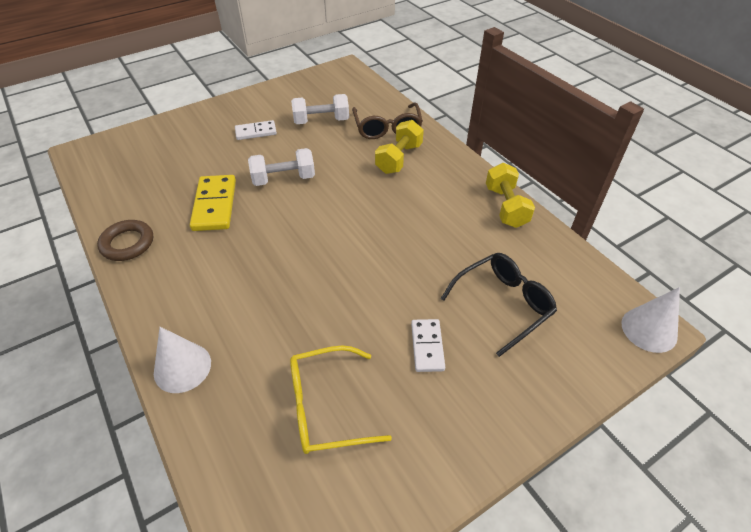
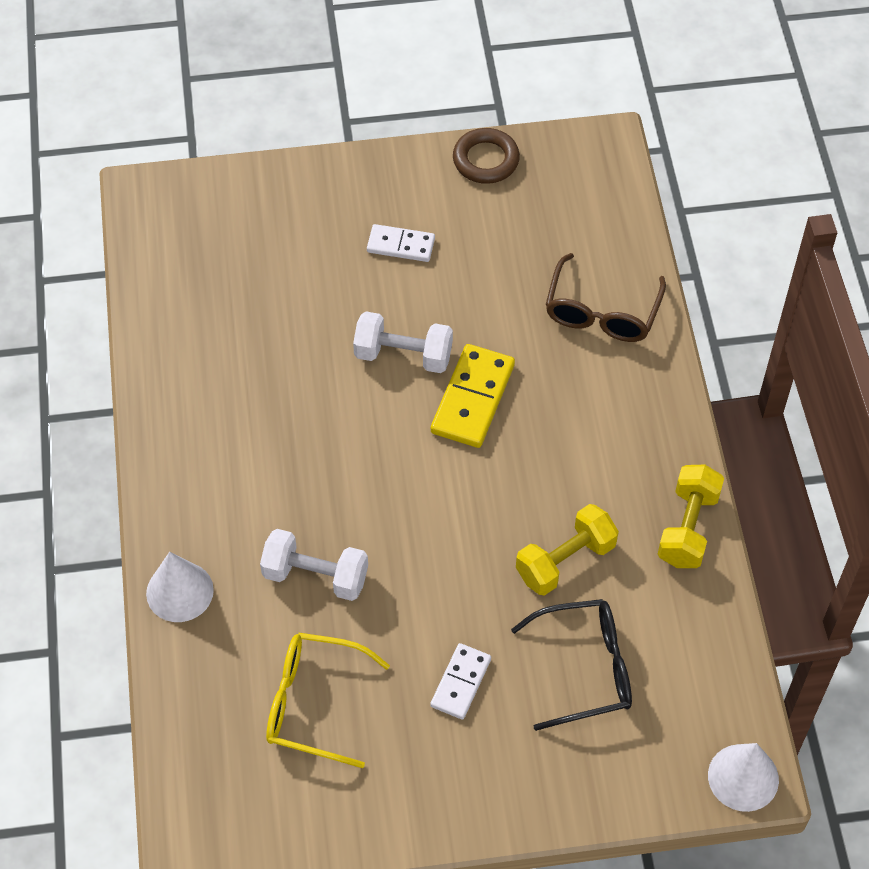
camera: 25 degrees right, 10 degrees up
brown ring [97,220,153,261] -> brown ring moved to [453,128,520,184]
yellow domino [190,175,236,231] -> yellow domino moved to [431,344,515,448]
white dumbbell [291,94,349,124] -> white dumbbell moved to [260,529,368,601]
yellow dumbbell [375,120,424,174] -> yellow dumbbell moved to [516,504,619,596]

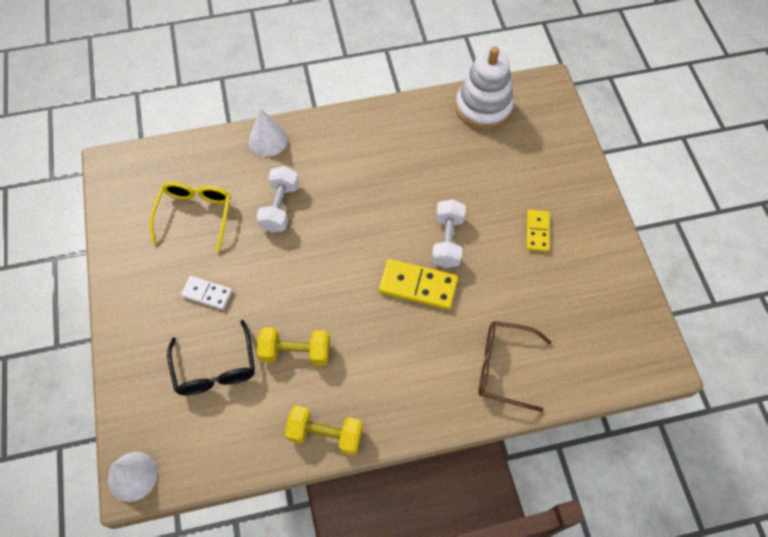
camera: 85 degrees right, 5 degrees up
white domino [367,224,435,262] -> yellow domino [526,210,550,252]
brown ring [453,128,520,184] -> none
yellow dumbbell [516,504,619,596] -> yellow dumbbell turned 45 degrees counterclockwise [257,327,330,366]
none -> white stacking toy [455,46,514,130]

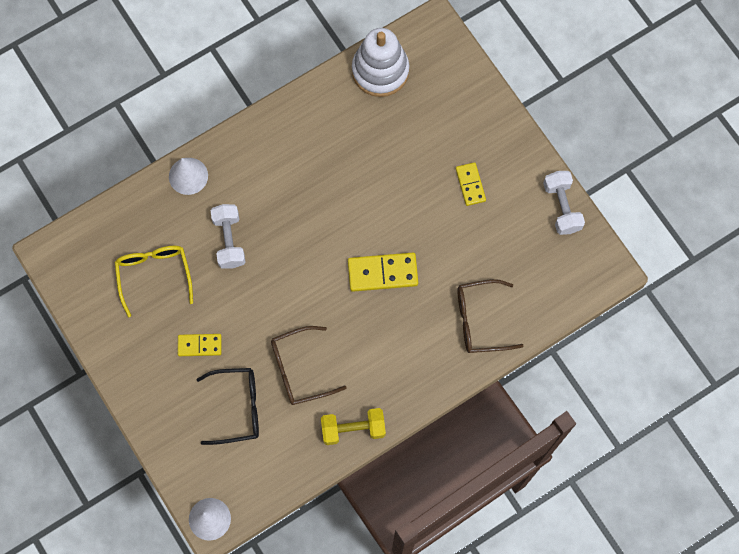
camera: 20 degrees left, 10 degrees up
black glasses [167,320,255,395] -> black glasses turned 60 degrees counterclockwise [196,368,259,445]
white domino [181,276,232,310] -> yellow domino [178,334,221,356]
yellow dumbbell [257,327,330,366] -> brown glasses [271,326,347,405]
white dumbbell [432,199,466,268] -> white dumbbell moved to [543,171,585,235]

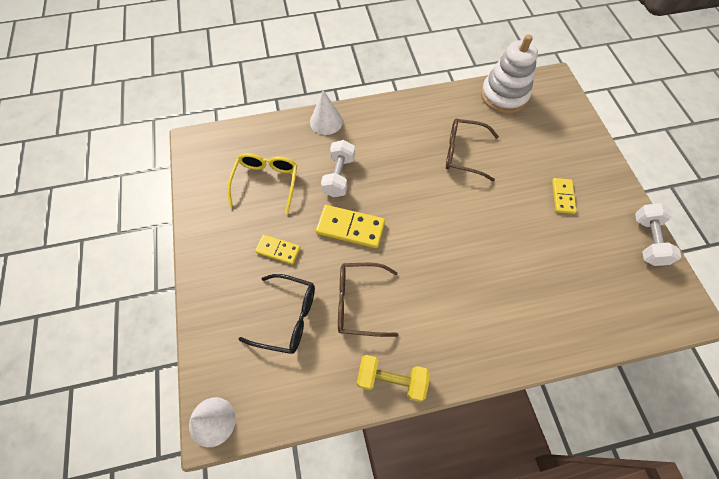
camera: 20 degrees right, 10 degrees down
yellow domino [348,253,418,292] -> yellow domino moved to [316,205,385,248]
brown glasses [457,279,523,353] -> brown glasses moved to [446,118,499,182]

